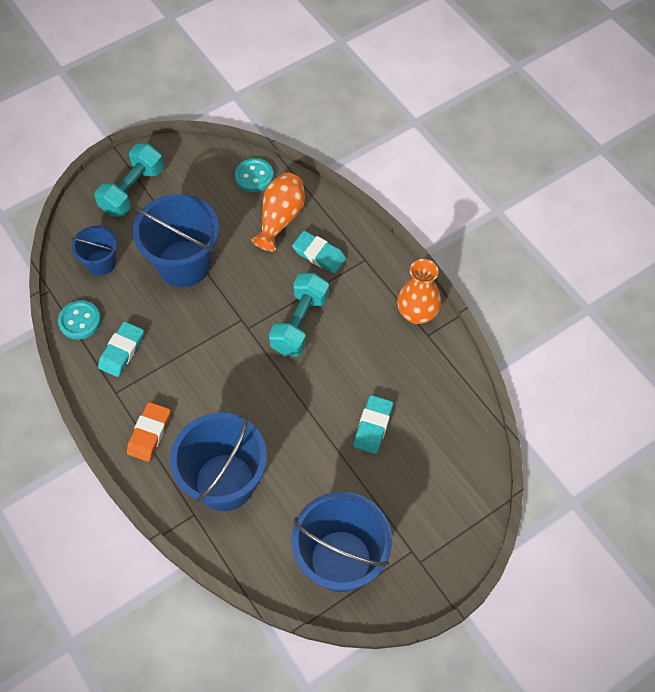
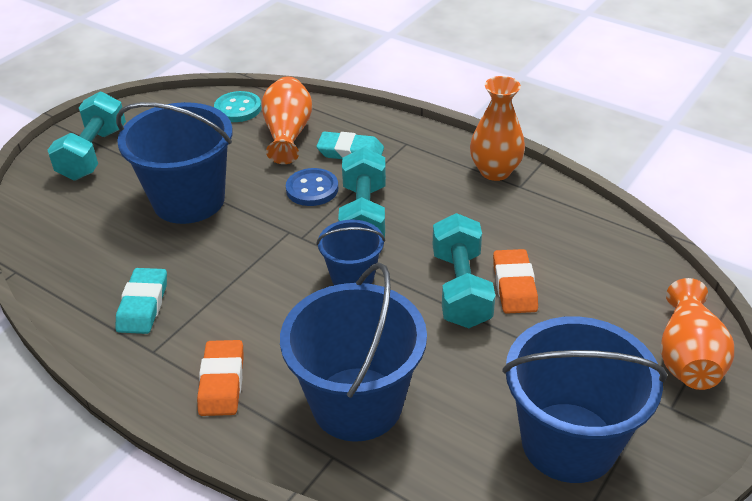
camera: 20 degrees left, 20 degrees down
turquoise button [58,301,101,340] -> none
blue bucket [71,226,118,276] -> blue bucket moved to [316,220,385,285]
turquoise eraser [353,395,393,454] -> orange eraser [493,249,538,314]
none -> blue button [286,168,338,206]
none -> turquoise dumbbell [433,213,495,328]
none -> orange vase [660,278,734,390]

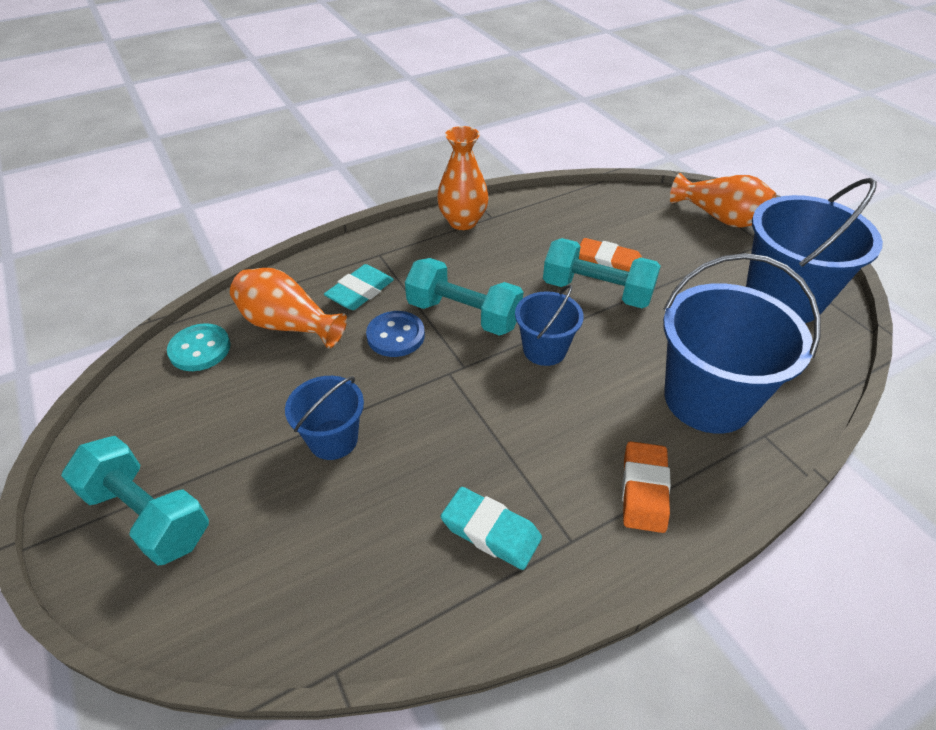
camera: 65 degrees left, 5 degrees up
blue bucket [116,102,233,224] -> blue bucket [285,376,364,460], size x0.54
orange eraser [197,340,244,416] -> orange eraser turned 75 degrees clockwise [622,441,671,533]

